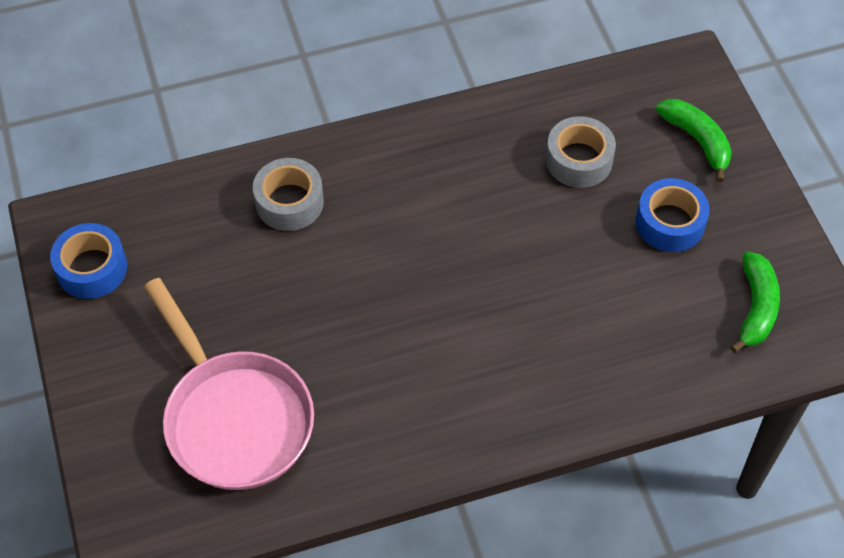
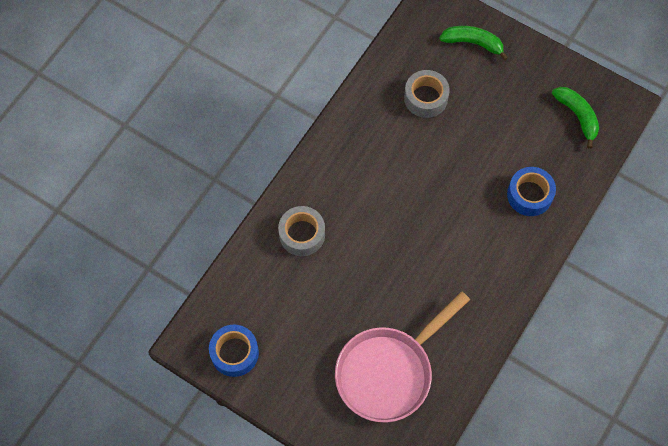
camera: 40 degrees left, 10 degrees up
pink pan [144,278,314,490] -> pink pan turned 120 degrees clockwise [335,291,470,423]
blue tape [636,178,710,252] -> blue tape moved to [507,167,556,216]

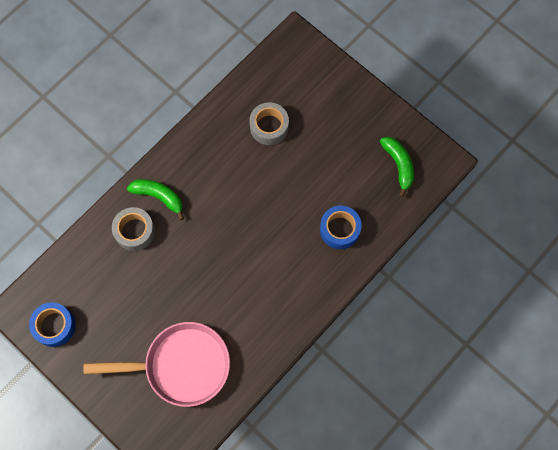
camera: 10 degrees right, 5 degrees up
pink pan [335,291,470,423] -> pink pan turned 150 degrees counterclockwise [84,322,230,407]
green banana [439,26,508,61] -> green banana moved to [127,179,184,220]

